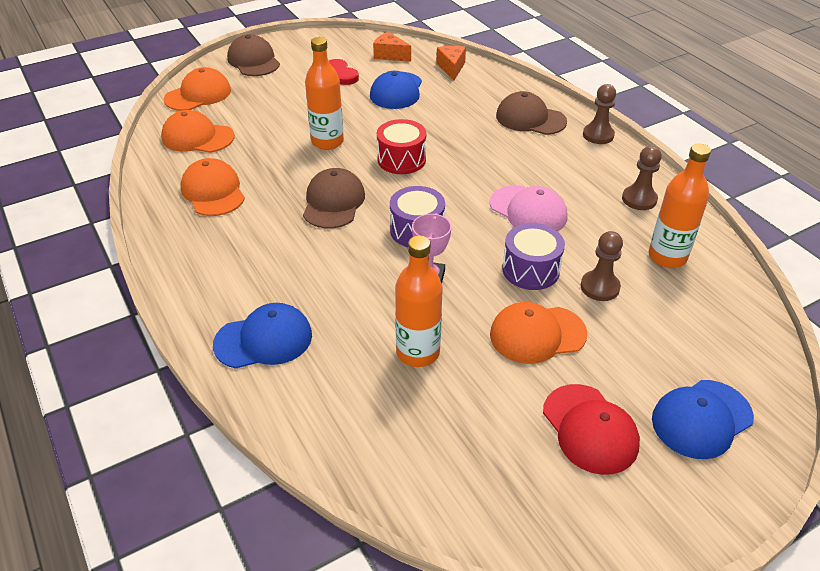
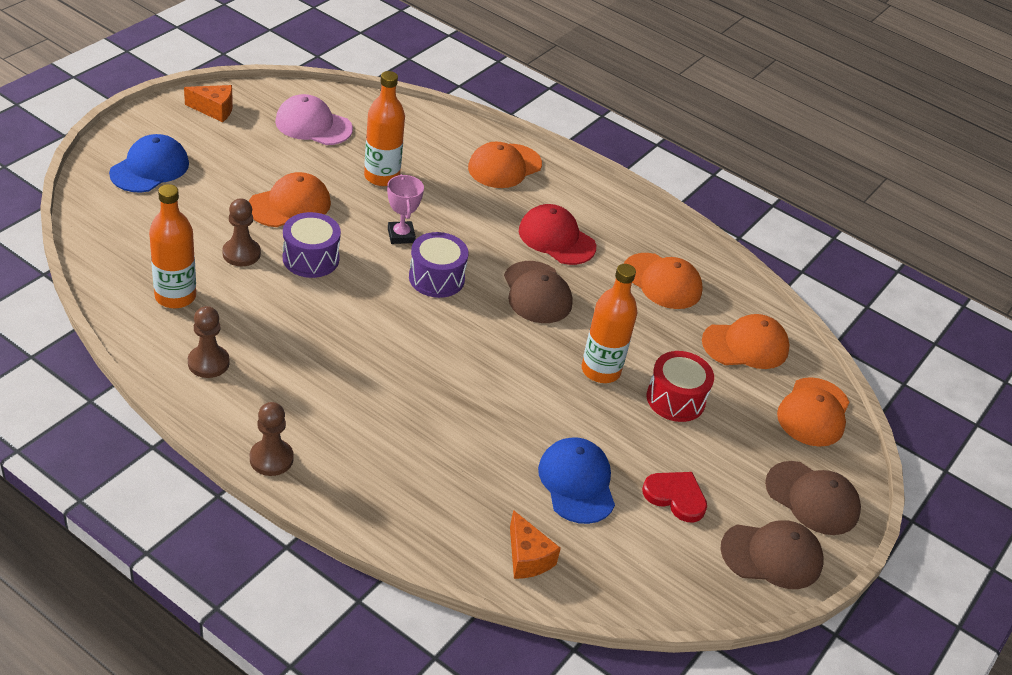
camera: 150 degrees right, 0 degrees up
blue cap [213,303,312,369] -> orange cap [468,142,542,188]
orange cheese [373,32,411,62] -> orange cheese moved to [184,85,233,122]
red drum [377,119,426,174] -> red drum moved to [647,351,714,422]
pink cap [490,185,567,231] -> pink cap moved to [275,94,353,145]
brown cap [496,91,567,135] -> brown cap moved to [720,520,824,589]
red cap [543,384,640,475] -> red cap moved to [519,204,596,265]

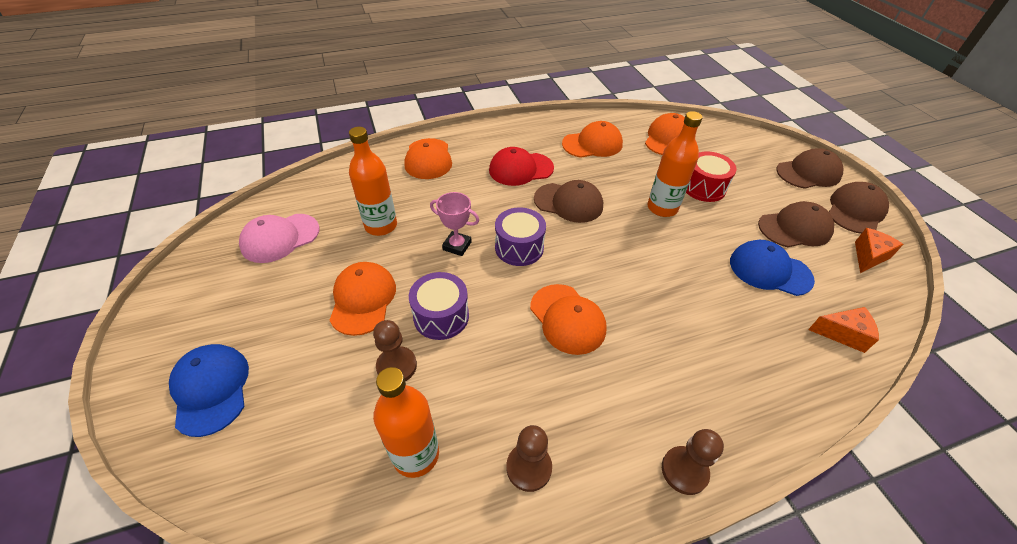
camera: 50 degrees left, 5 degrees up
orange cheese [184,85,233,122] -> orange cheese moved to [855,228,904,273]
red heart [642,472,707,523] -> brown cap [758,201,834,247]
orange cap [777,377,850,447] -> orange cap moved to [530,284,606,355]

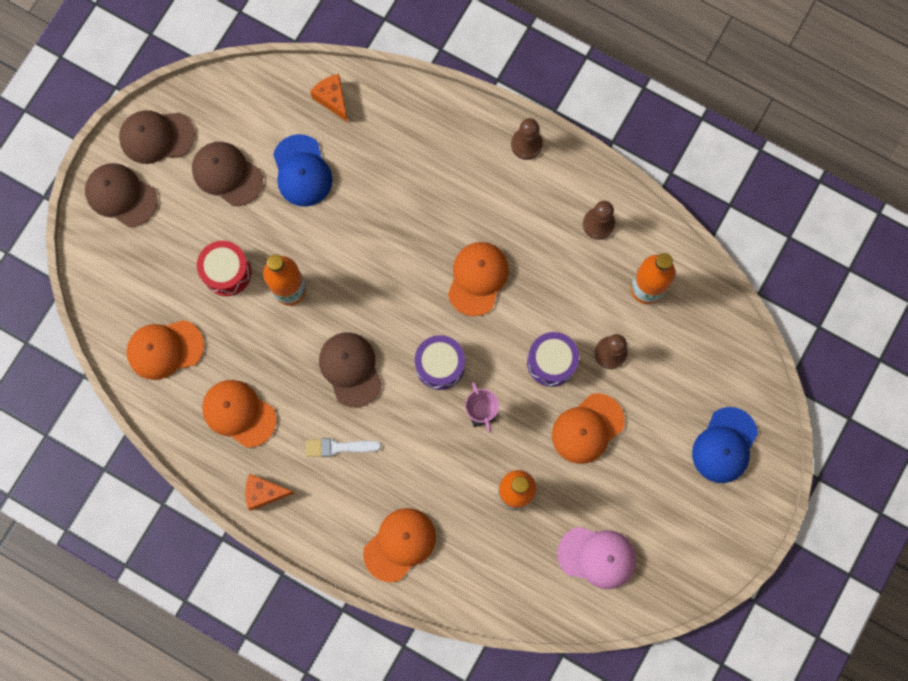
camera: 130 degrees left, 30 degrees up
red cap [489,147,554,186] -> white brush [306,438,382,457]
orange cheese [855,228,904,273] -> orange cheese moved to [245,474,294,511]

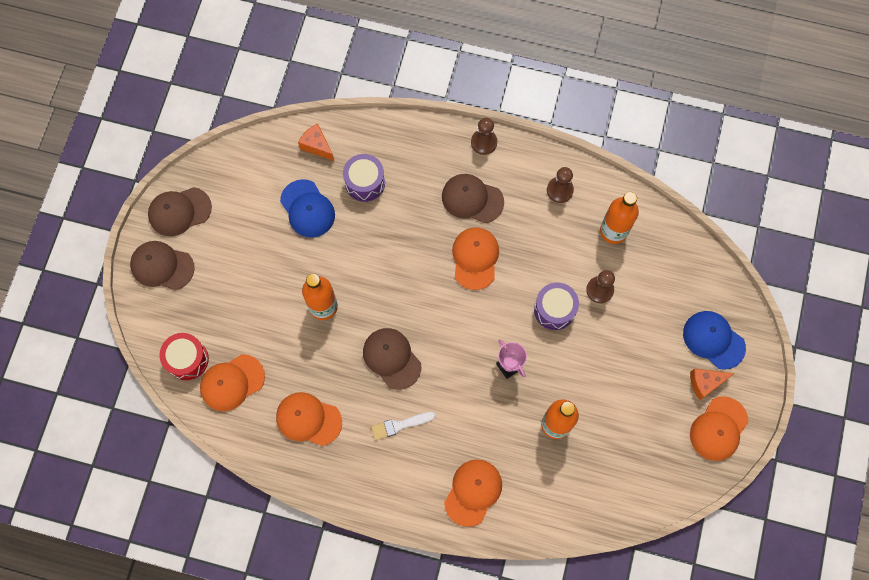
camera: 15 degrees left, 5 degrees down
brown cap [192,142,263,206] -> brown cap moved to [442,174,504,223]
red drum [197,241,251,296] -> red drum moved to [159,333,209,380]
orange cheese [245,474,294,511] -> orange cheese moved to [690,369,734,400]
purple drum [415,335,465,390] -> purple drum moved to [343,154,385,202]
orange cap [552,393,625,464] -> orange cap moved to [690,396,748,461]
pink cap [557,527,636,589] -> none
blue cap [692,407,758,483] -> blue cap turned 120 degrees clockwise [683,311,746,370]

